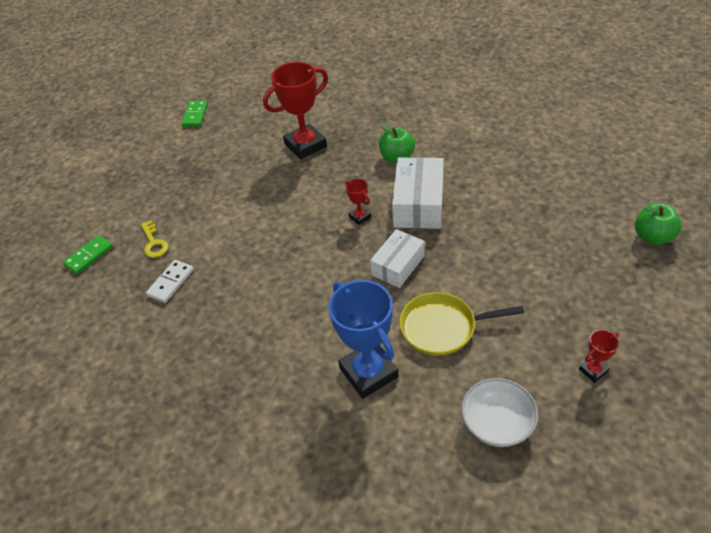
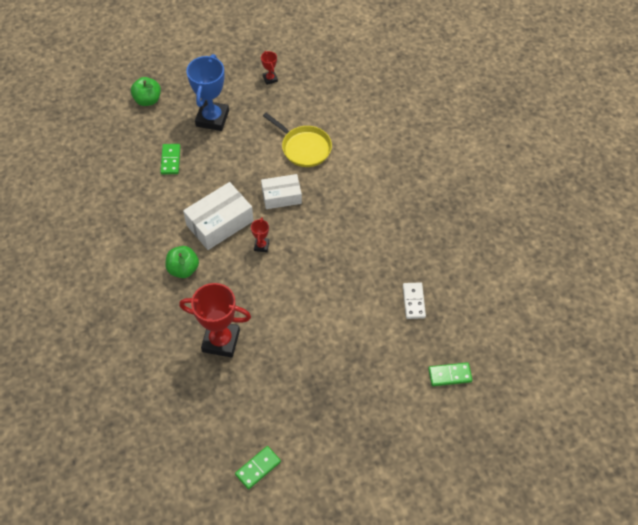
camera: 140 degrees left, 10 degrees up
yellow key [141,220,168,258] -> none
white domino [146,260,194,303] -> white domino turned 75 degrees counterclockwise [403,282,426,319]
blue trophy [329,280,398,399] -> blue trophy moved to [186,54,229,131]
white bowl [461,378,538,447] -> none
red trophy [579,330,619,383] -> red trophy turned 60 degrees clockwise [261,51,278,85]
none -> green domino [160,144,181,174]

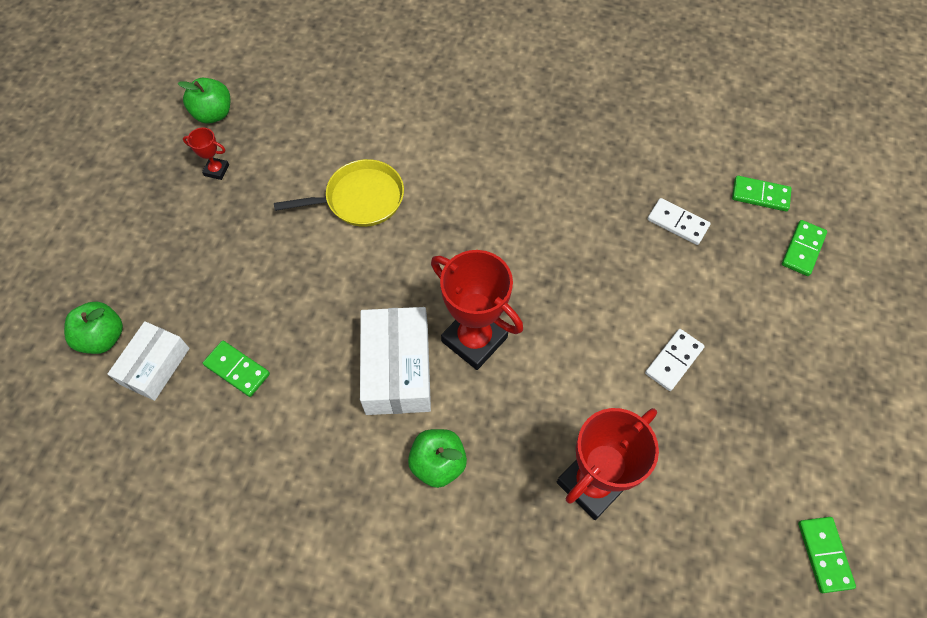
camera: 55 degrees left, 5 degrees up
blue trophy [186,54,229,131] -> none
red trophy [251,217,269,252] -> red trophy [431,250,523,370], size x2.19
white box [261,174,302,209] -> white box moved to [108,321,190,401]
none -> green apple [178,78,230,124]
none -> white domino [645,329,705,391]
none -> green domino [732,176,792,211]

